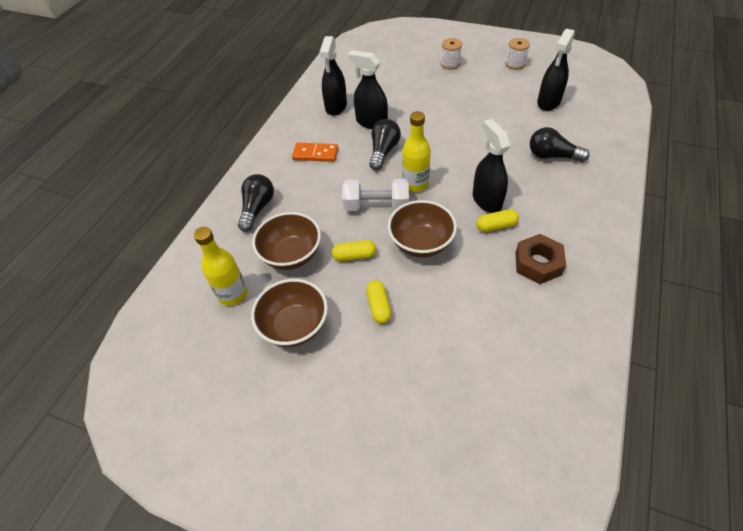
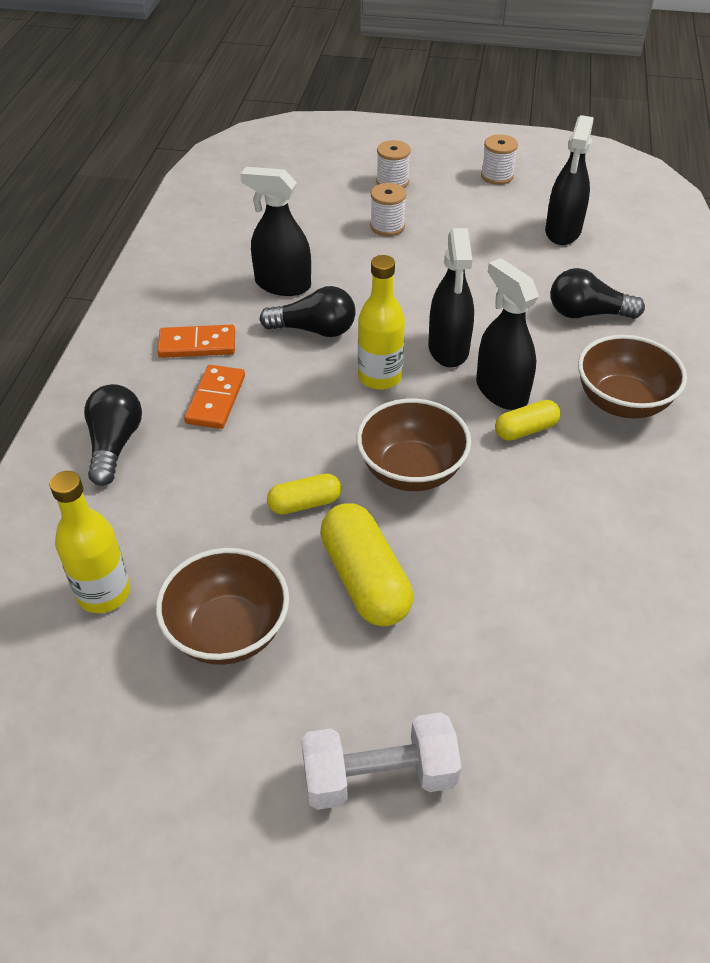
camera: 15 degrees left, 5 degrees down
brown bowl [252,212,321,270] -> brown bowl moved to [578,335,687,418]
black spray bottle [319,36,347,116] -> black spray bottle moved to [428,228,474,368]
white dumbbell [342,179,409,211] -> white dumbbell moved to [301,712,461,810]
yellow capsule [366,280,392,324] -> yellow capsule [320,503,413,626], size x1.76
black light bulb [369,119,401,170] -> black light bulb turned 90 degrees clockwise [259,286,356,337]
brown nut [515,234,566,284] -> none
none -> orange domino [184,365,245,429]
none -> white spool [370,183,406,236]

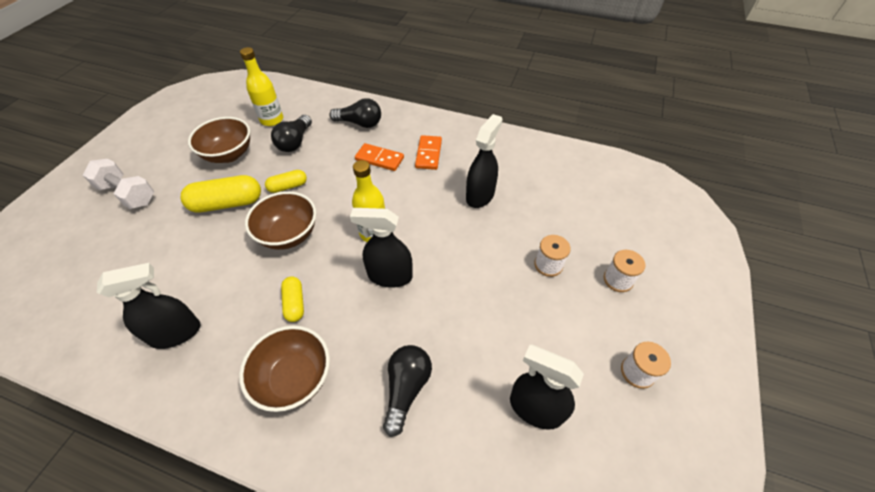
camera: 100 degrees right, 5 degrees up
black light bulb [259,286,356,337] -> black light bulb moved to [271,115,312,152]
yellow capsule [267,474,342,515] -> yellow capsule turned 75 degrees clockwise [265,170,307,193]
white dumbbell [301,712,461,810] -> white dumbbell turned 60 degrees counterclockwise [83,159,154,209]
black spray bottle [476,258,538,410] -> black spray bottle moved to [97,263,200,349]

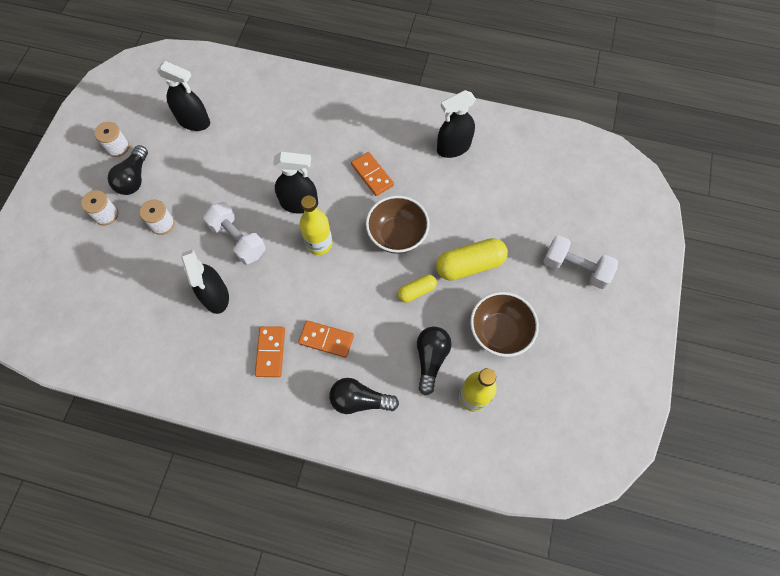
camera: 175 degrees right, 15 degrees up
brown bowl [239,325,330,412] -> none
yellow capsule [281,276,304,322] -> orange domino [351,152,394,196]
black light bulb [383,345,432,437] -> black light bulb moved to [108,145,148,195]
black spray bottle [466,114,503,208] -> black spray bottle turned 45 degrees counterclockwise [181,249,229,314]
none -> white dumbbell [203,202,266,265]

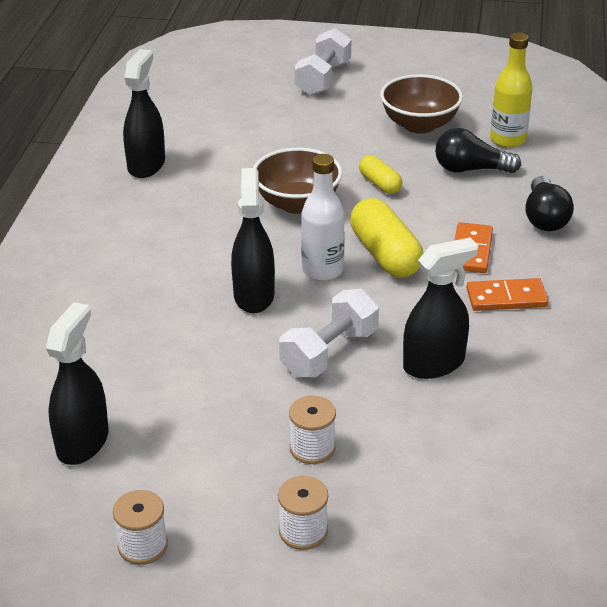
camera: 95 degrees left, 30 degrees down
black light bulb [108,145,148,195] -> none
yellow bottle [300,195,332,255] -> white bottle [301,154,345,281]
orange domino [351,152,394,196] -> none
yellow capsule [436,238,508,281] -> yellow capsule moved to [350,198,423,278]
black spray bottle [437,90,476,158] -> black spray bottle turned 135 degrees counterclockwise [123,49,165,178]

